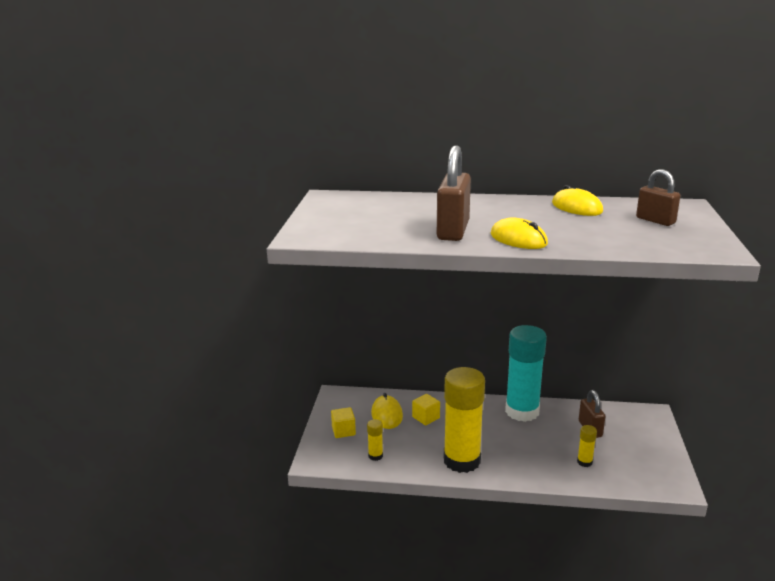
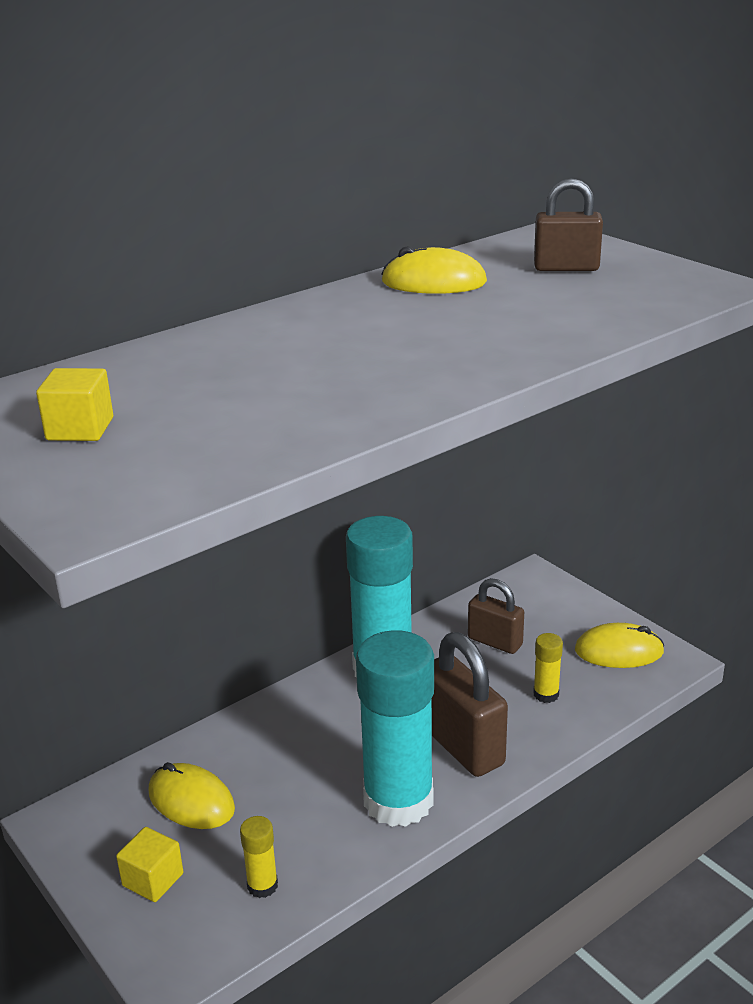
camera: 45 degrees left, 5 degrees up
yellow cube [412,394,440,425] -> yellow cube moved to [36,368,113,441]
brown padlock [437,146,471,241] -> brown padlock moved to [432,632,508,777]
yellow glue stick [444,367,485,473] -> turquoise glue stick [356,630,434,827]
yellow mouse [490,218,548,249] -> yellow mouse moved to [575,623,664,668]

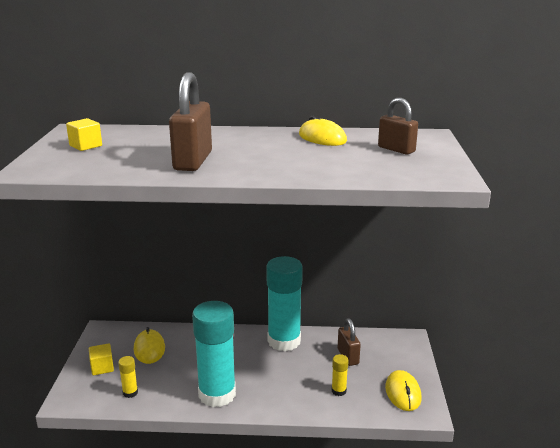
camera: 40 degrees right, 5 degrees down
brown padlock [432,632,508,777] -> brown padlock moved to [169,72,212,171]
yellow mouse [575,623,664,668] -> yellow mouse turned 45 degrees clockwise [385,370,421,411]

